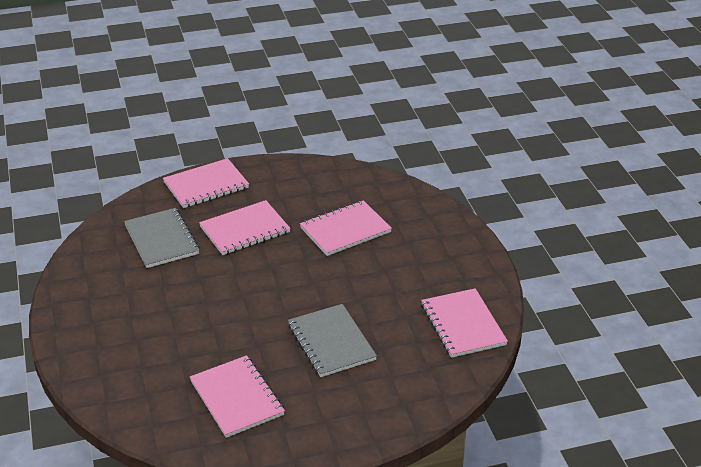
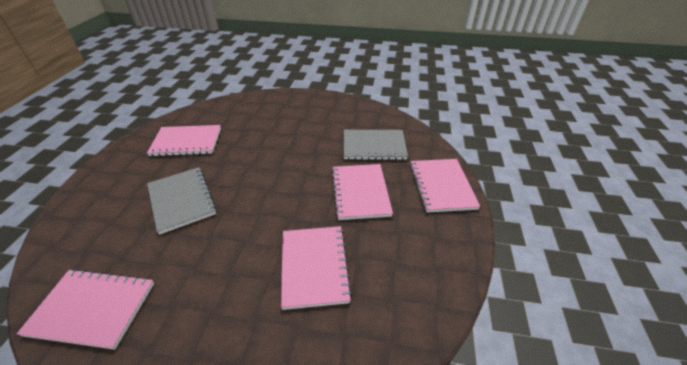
camera: 115 degrees right, 5 degrees up
grey notebook [288,304,377,377] -> grey notebook turned 60 degrees clockwise [147,167,217,235]

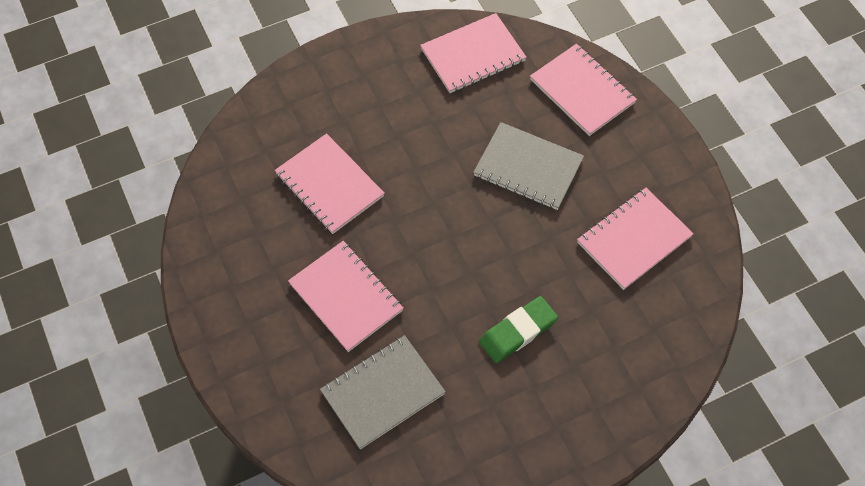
camera: 145 degrees right, 20 degrees up
pink notebook [410,159,480,213] -> pink notebook moved to [530,44,637,136]
none -> green eraser [479,296,558,363]

